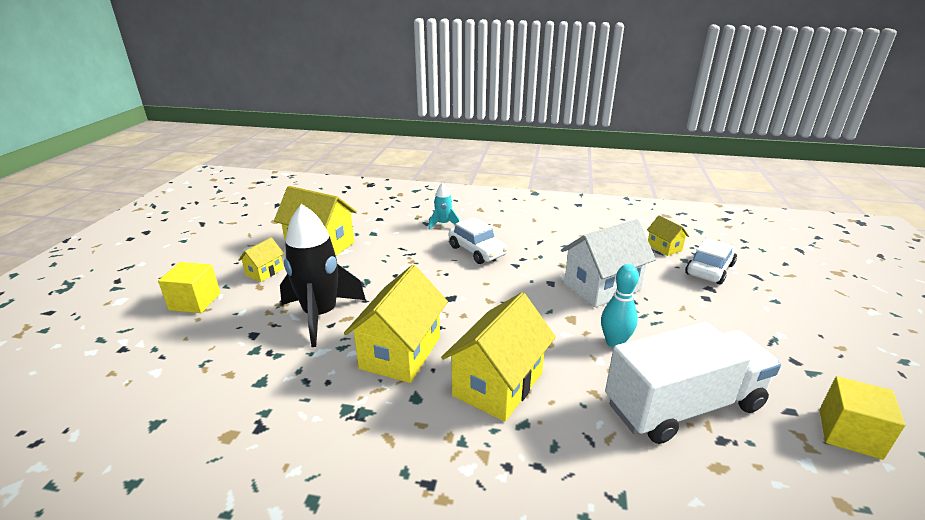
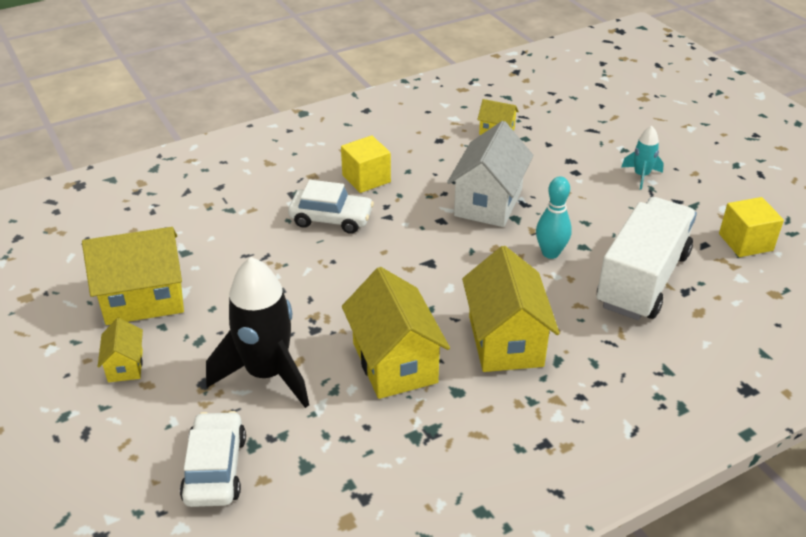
camera: 40 degrees left, 10 degrees up
yellow cube [158,262,220,313] -> yellow cube moved to [341,135,391,193]
turquoise rocket [428,183,460,230] -> turquoise rocket moved to [621,126,664,190]
white car [685,238,737,285] -> white car moved to [180,411,246,507]

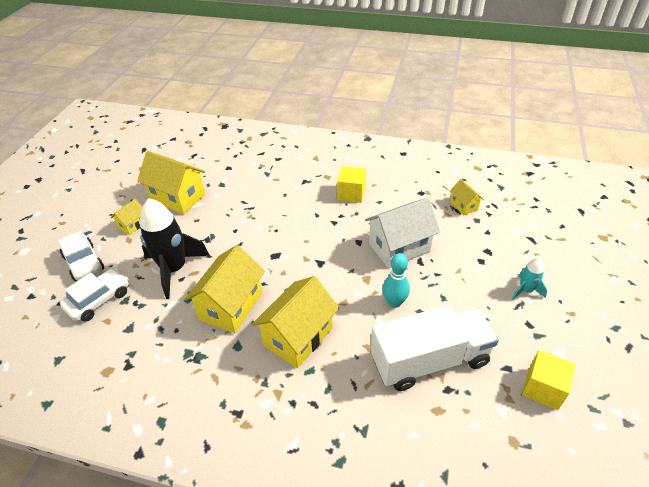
camera: 45 degrees right, 5 degrees up
white car [288,180,374,234] -> white car moved to [58,231,104,281]

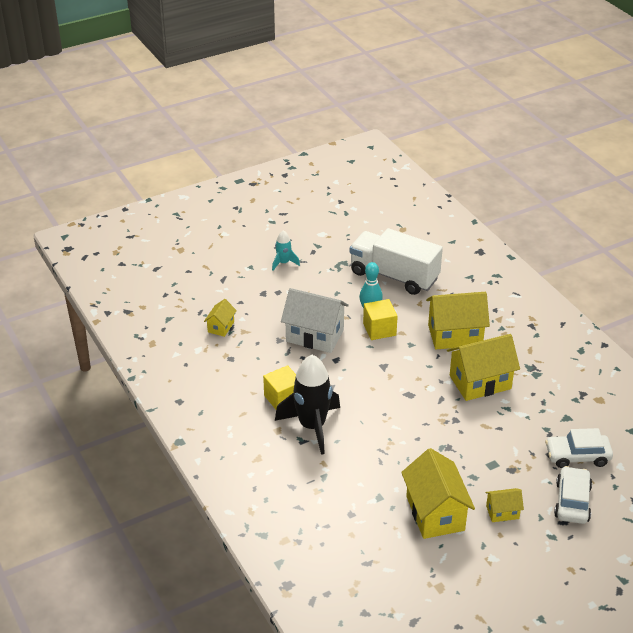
camera: 135 degrees left, 5 degrees down
black rocket [140,198,210,299] -> black rocket moved to [275,355,340,455]
yellow cube [522,350,576,410] -> yellow cube moved to [363,299,398,340]

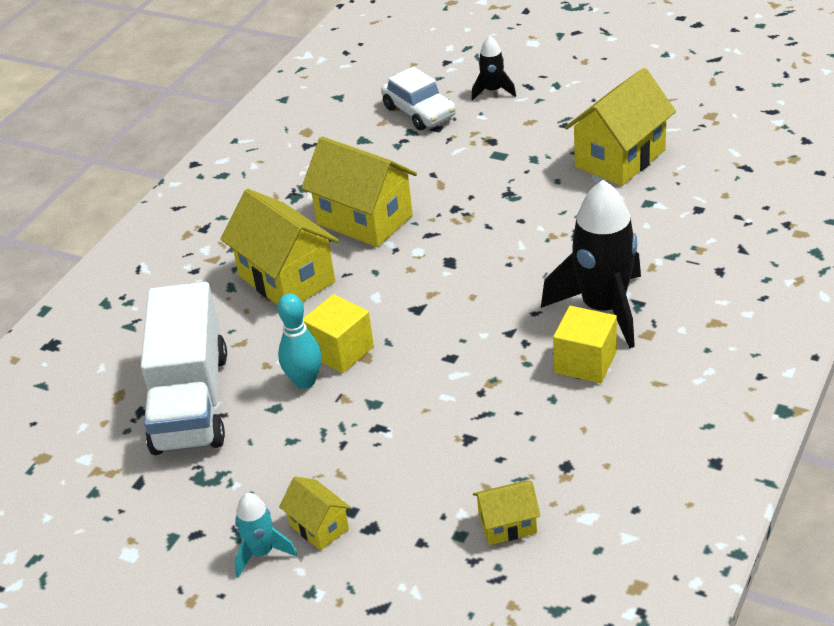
camera: 120 degrees left, 0 degrees up
white house [281,288,349,353] -> none
yellow house [485,488,524,522] -> yellow house moved to [279,476,351,551]
white car [554,466,592,524] -> black rocket [471,36,516,101]

